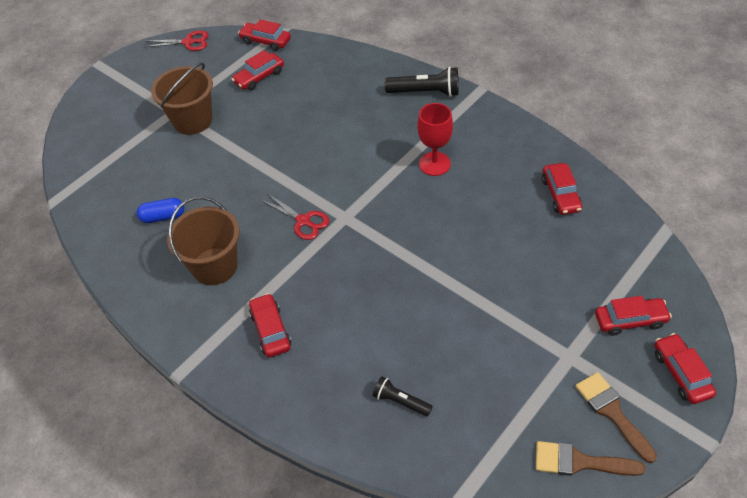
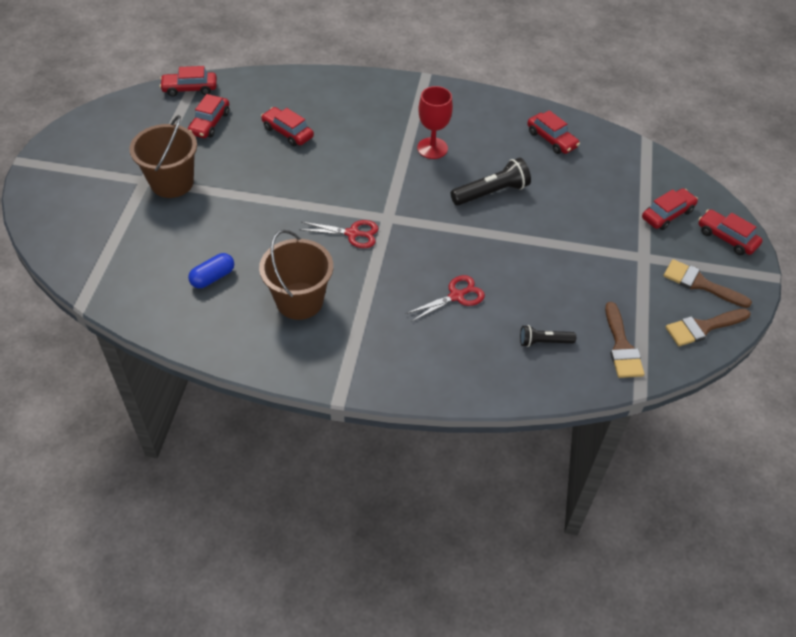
camera: 35 degrees left, 0 degrees up
red scissors [145,30,208,51] -> red scissors moved to [406,275,485,322]
red car [249,293,291,357] -> red car moved to [261,107,314,146]
black flashlight [385,67,459,97] -> black flashlight moved to [451,158,531,205]
none -> brown brush [605,302,645,378]

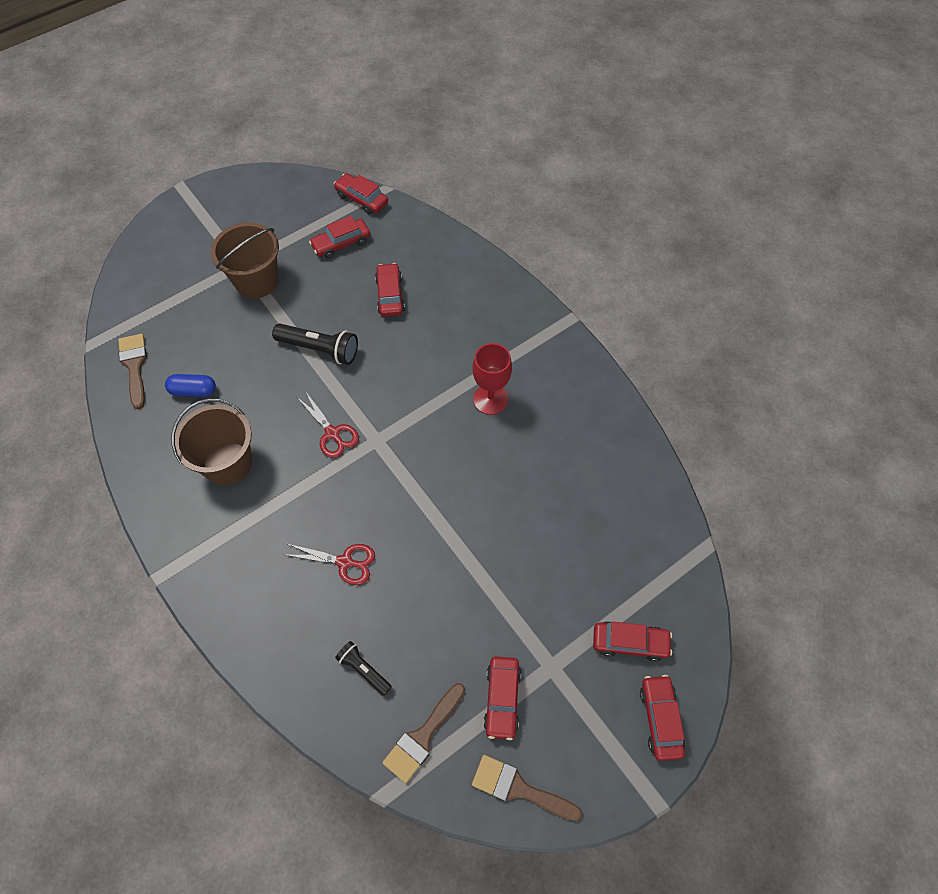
camera: 45 degrees right, 10 degrees up
black flashlight [451,158,531,205] -> black flashlight moved to [272,323,358,365]
red car [527,110,580,154] -> red car moved to [483,657,521,740]
brown brush [663,259,752,308] -> brown brush moved to [118,334,147,409]

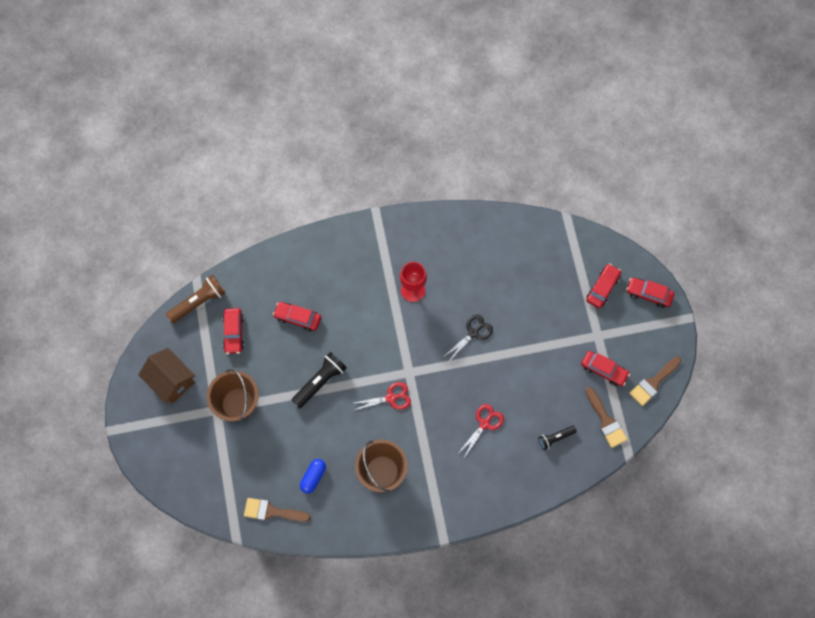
camera: 65 degrees left, 10 degrees up
red car [334,173,388,214] -> brown flashlight [166,275,225,324]
none -> brown house [138,348,195,404]
none -> black scissors [445,315,493,361]

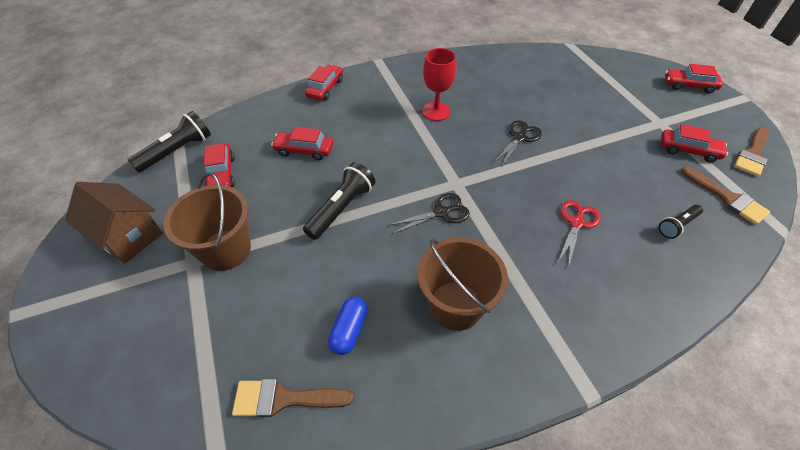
camera: 10 degrees left, 20 degrees down
brown flashlight [166,275,225,324] -> black flashlight [128,111,211,173]
red scissors [350,382,411,411] -> black scissors [388,193,470,234]
red car [586,264,621,308] -> red car moved to [305,64,343,101]

